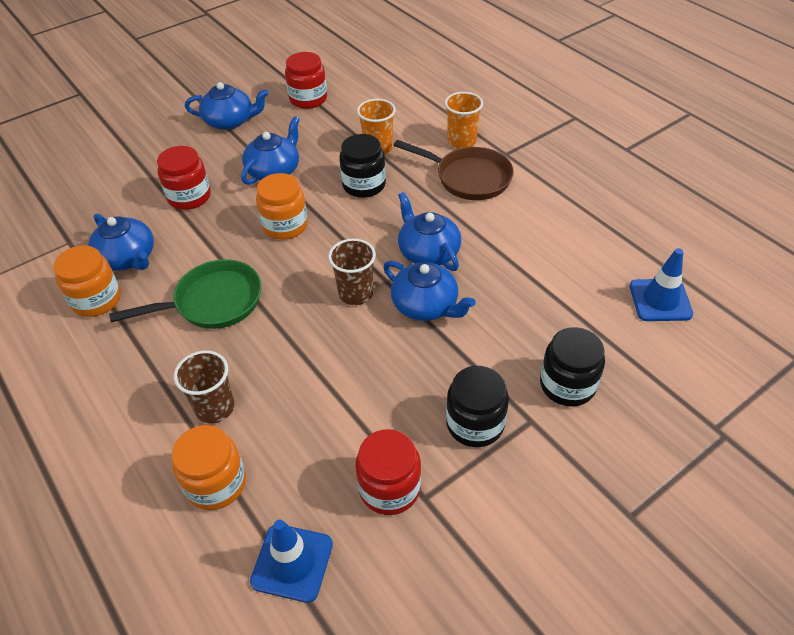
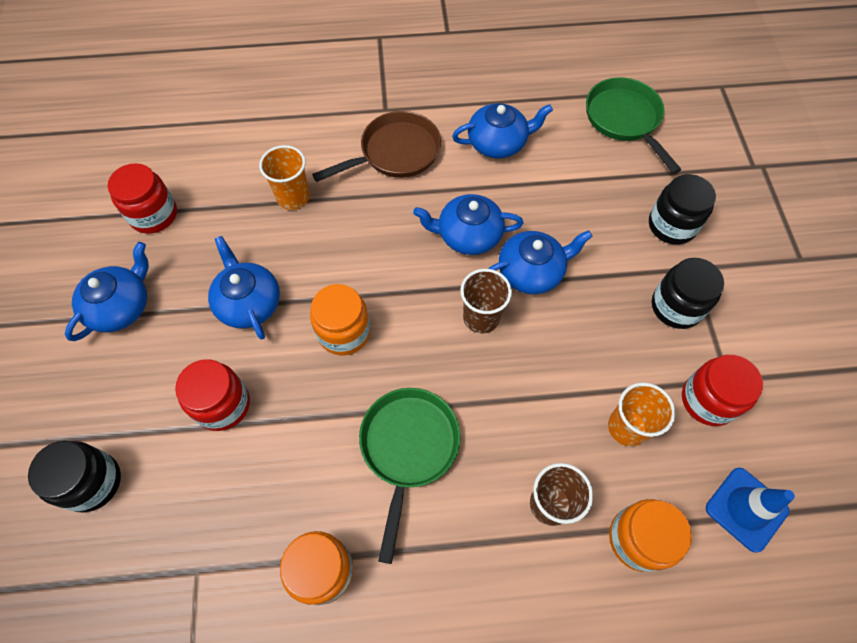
camera: 60 degrees left, 15 degrees up
blue teapot [88,213,154,271] -> blue teapot moved to [452,103,553,159]
black jar [339,134,386,198] -> black jar moved to [28,441,121,512]
orange cup [445,92,483,149] -> orange cup moved to [608,382,675,447]
blue traffic cone [629,248,693,321] -> green pan [586,77,681,174]

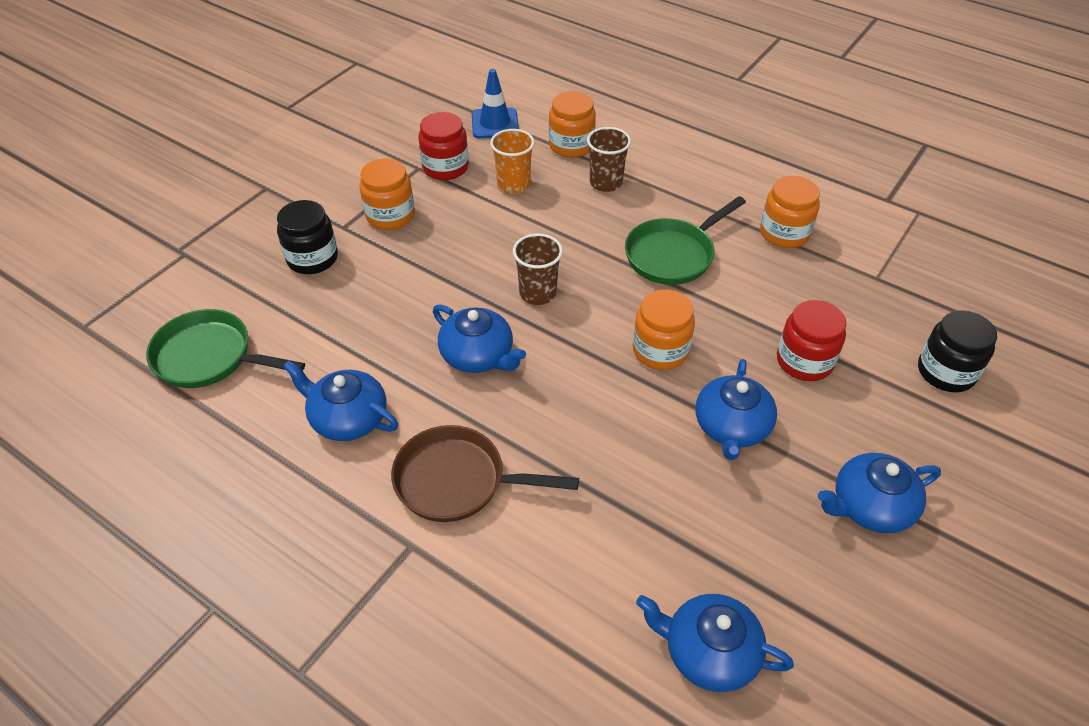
camera: 140 degrees left, 15 degrees down
red jar [108,163,177,234] -> none
orange cup [259,145,310,210] -> none
blue teapot [488,230,593,294] -> blue teapot moved to [636,594,794,692]
green pan [586,77,681,174] -> green pan turned 90 degrees clockwise [146,309,305,388]
black jar [652,258,724,329] -> orange jar [360,159,415,230]

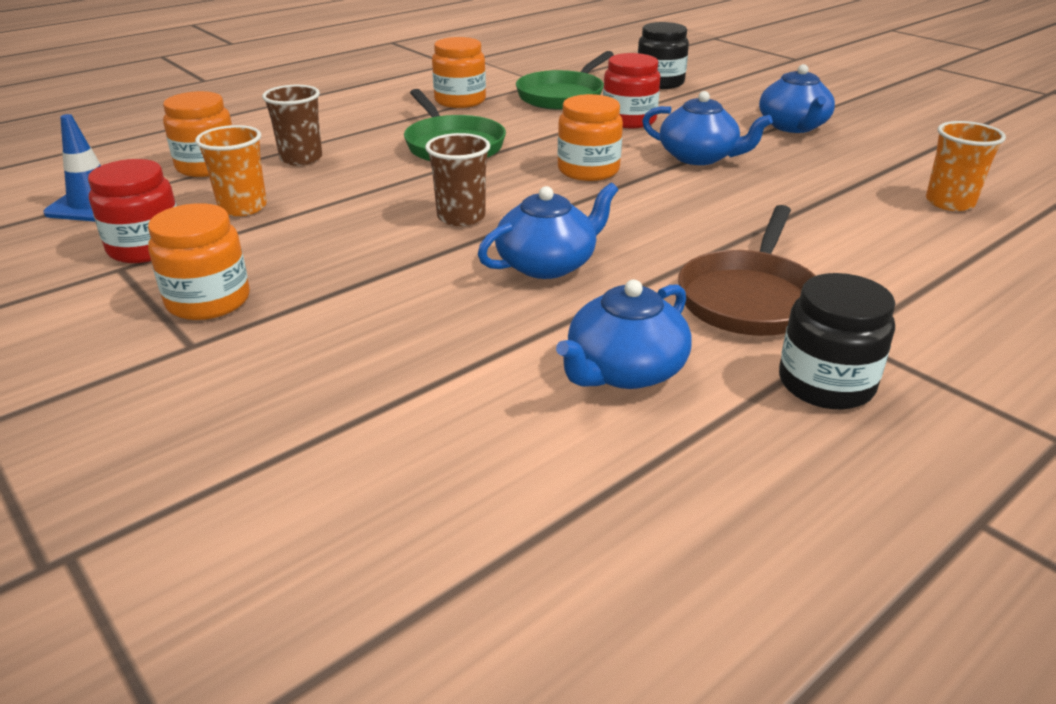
camera: 75 degrees left, 15 degrees down
green pan [146,309,305,388] -> green pan moved to [516,51,614,110]
black jar [277,200,338,274] -> black jar moved to [779,273,895,409]
blue teapot [636,594,794,692] -> orange cup [926,121,1006,211]

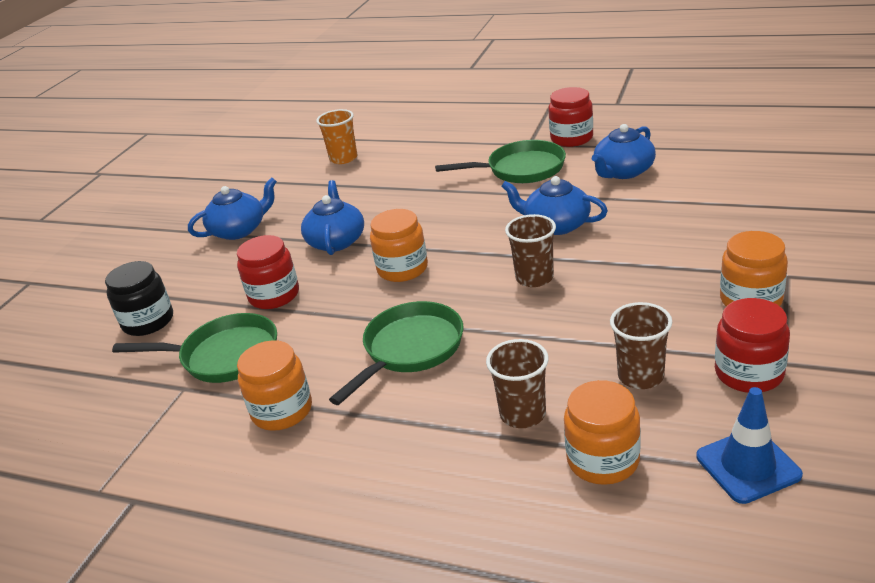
camera: 115 degrees left, 0 degrees up
orange cup [195,125,267,216] -> brown cup [610,302,672,389]
blue teapot [556,280,692,389] -> blue teapot turned 120 degrees clockwise [592,124,656,179]
brown pan [678,205,816,336] -> green pan [435,140,566,183]
black jar [779,273,895,409] -> red jar [548,87,593,147]

